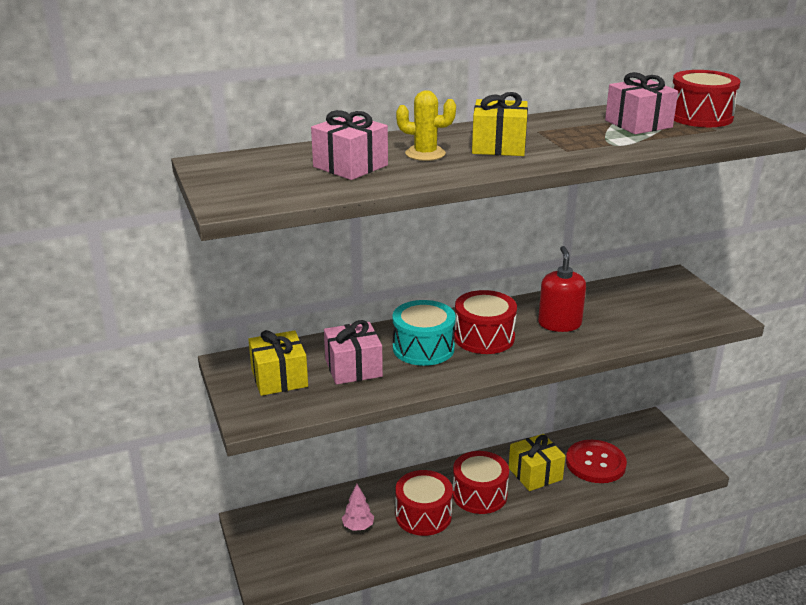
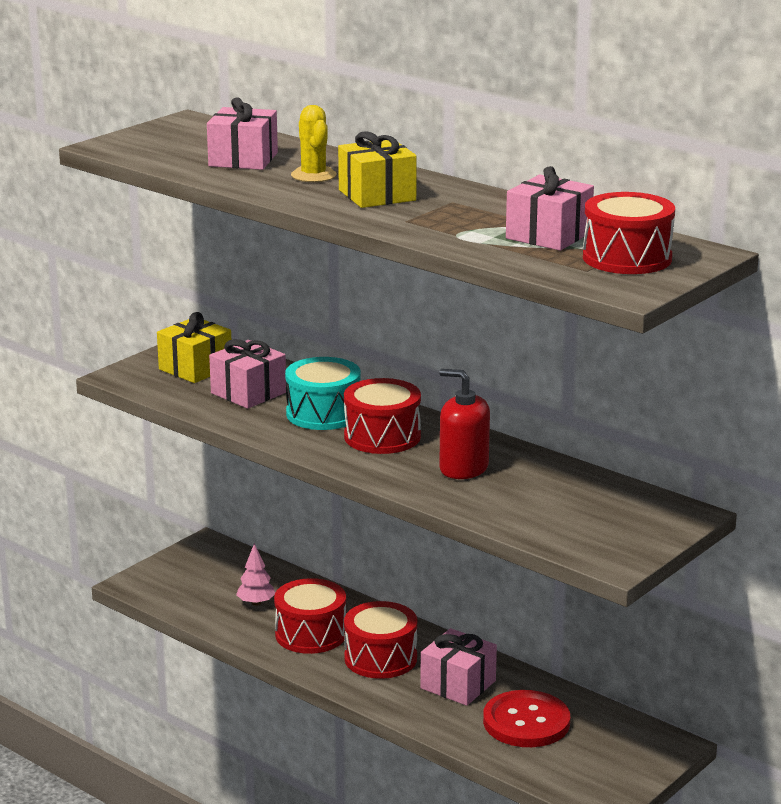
camera: 60 degrees right, 5 degrees down
yellow gift [509,434,565,491] -> pink gift [420,628,497,706]
red soap dispenser [538,246,586,332] -> red soap dispenser turned 120 degrees counterclockwise [439,369,490,479]

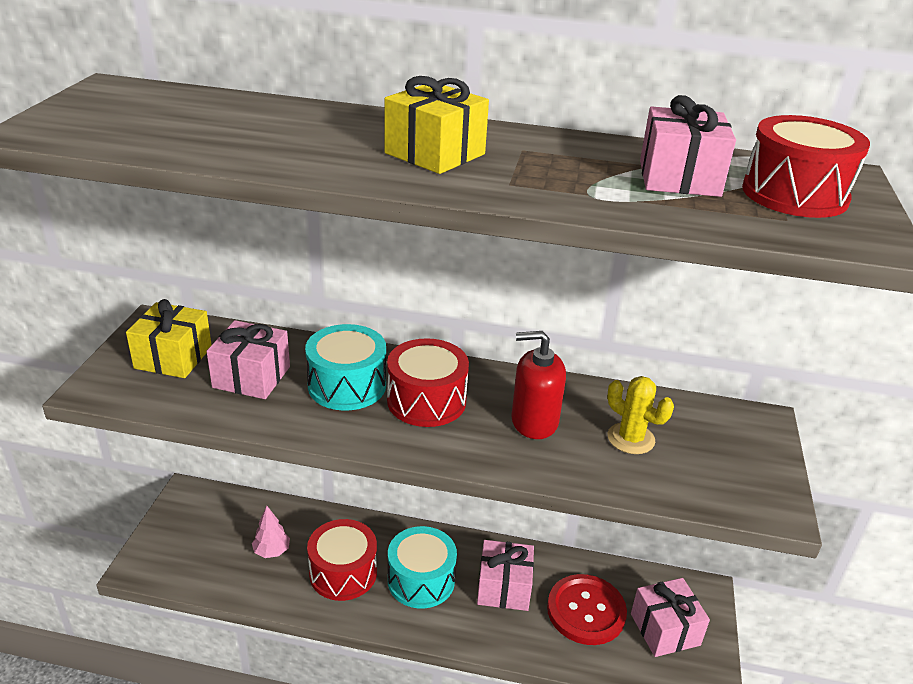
camera: 30 degrees left, 10 degrees up
pink gift [207,97,278,170] -> pink gift moved to [631,578,710,657]
yellow cactus [291,105,337,182] -> yellow cactus moved to [607,376,674,454]
red drum [344,601,417,679] -> turquoise drum [388,526,457,609]

